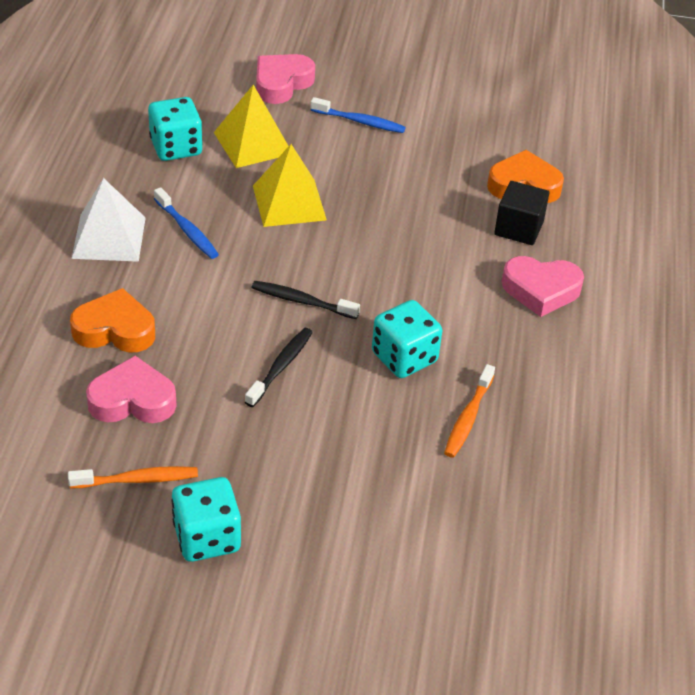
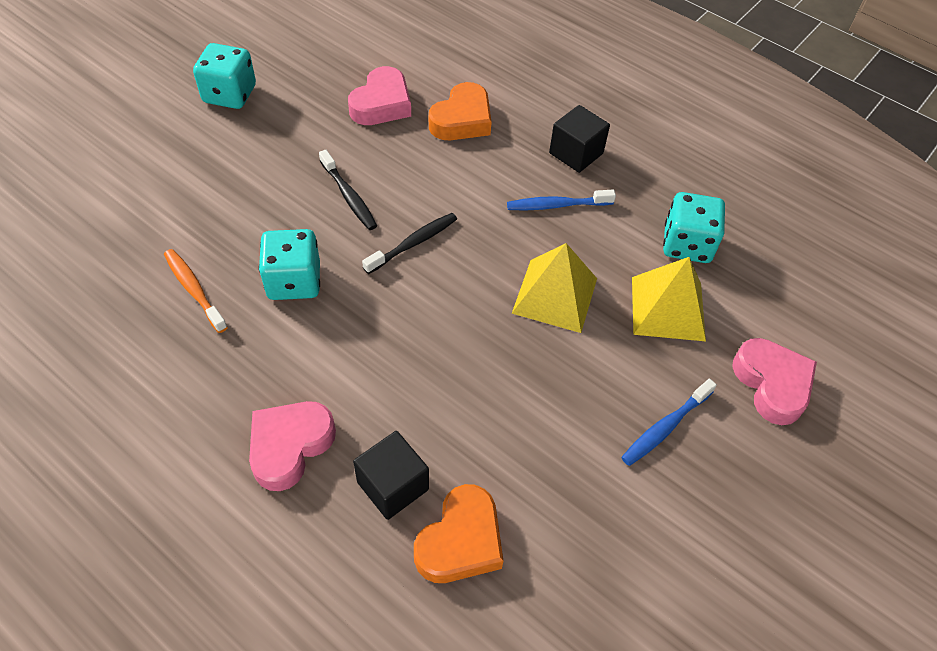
camera: 120 degrees right, 10 degrees up
orange toothbrush [68,466,198,488] -> none
white pyramid [71,178,146,262] -> black cube [549,105,610,173]

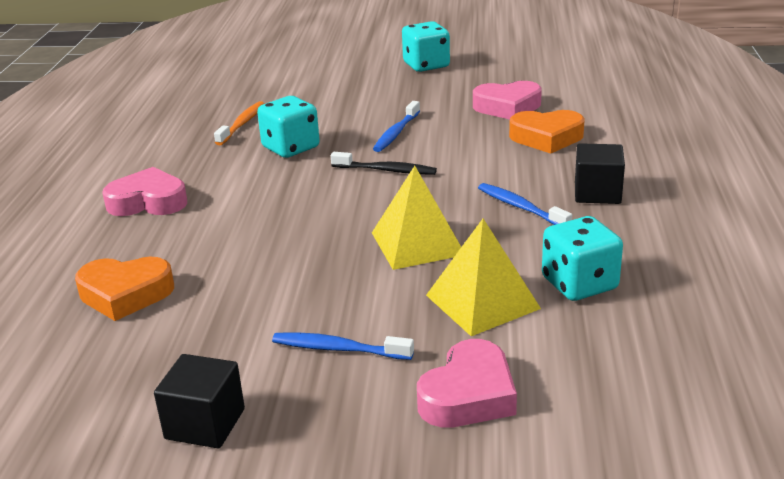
camera: 60 degrees right, 25 degrees down
black toothbrush [319,150,377,230] -> blue toothbrush [373,101,420,152]
black cube [353,431,429,520] -> black cube moved to [154,354,245,448]

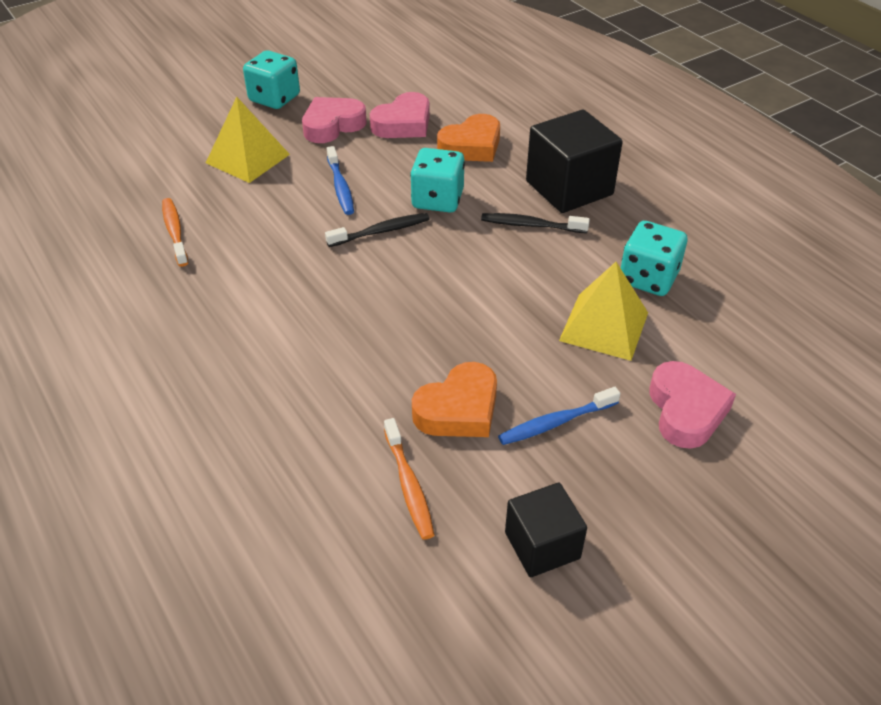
camera: 40 degrees left, 15 degrees up
orange heart [75,256,174,321] -> orange heart moved to [412,362,497,437]
pink heart [102,167,187,216] -> pink heart moved to [302,97,367,143]
turquoise dice [257,96,320,158] -> turquoise dice moved to [410,148,465,213]
yellow pyramid [372,166,461,270] -> yellow pyramid moved to [206,97,290,183]
blue toothbrush [478,183,572,225] -> black toothbrush [481,213,590,233]
black cube [575,143,625,204] -> black cube [526,110,623,213], size x1.63
none -> orange toothbrush [384,418,434,540]

